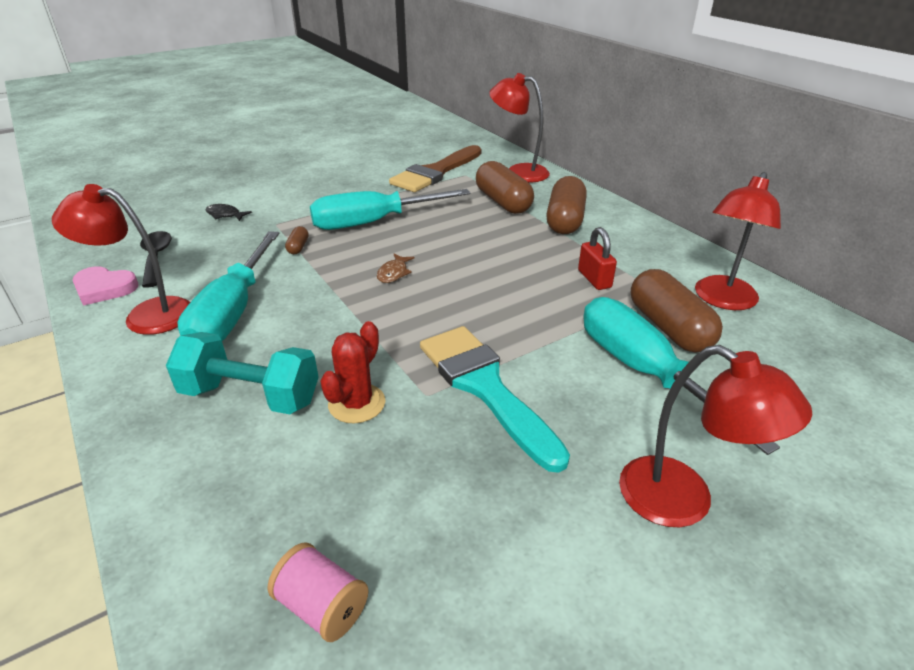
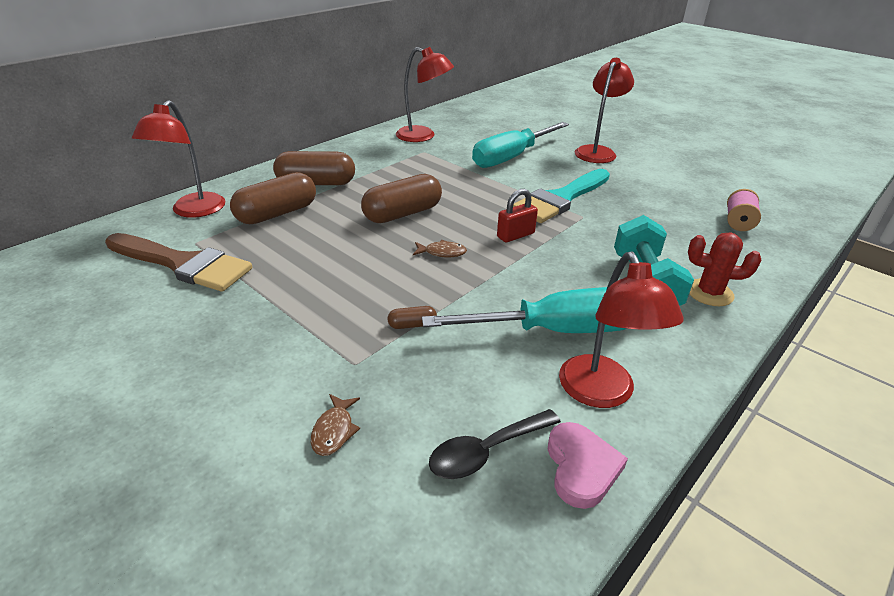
camera: 105 degrees left, 0 degrees up
black fish [206,204,252,221] -> brown fish [311,394,360,456]
turquoise screwdriver [310,189,470,230] -> none
red cactus [320,321,385,423] -> red cactus moved to [688,232,761,306]
red padlock [578,227,617,290] -> red padlock moved to [497,189,538,243]
brown capsule [631,269,723,353] -> brown capsule moved to [361,174,442,223]

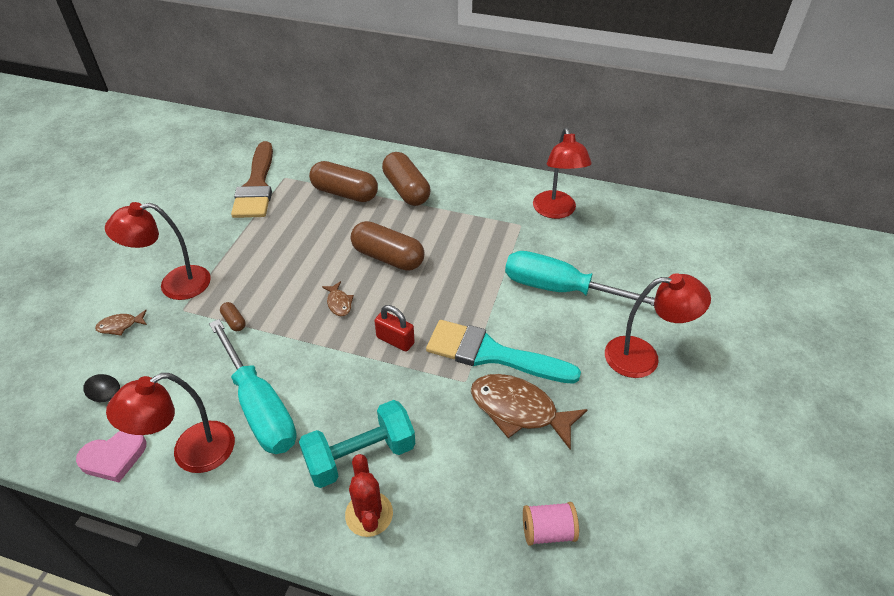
camera: 65 degrees right, 10 degrees up
red lamp [132,100,225,218] -> red lamp moved to [105,202,211,300]
none -> brown fish [471,374,588,450]

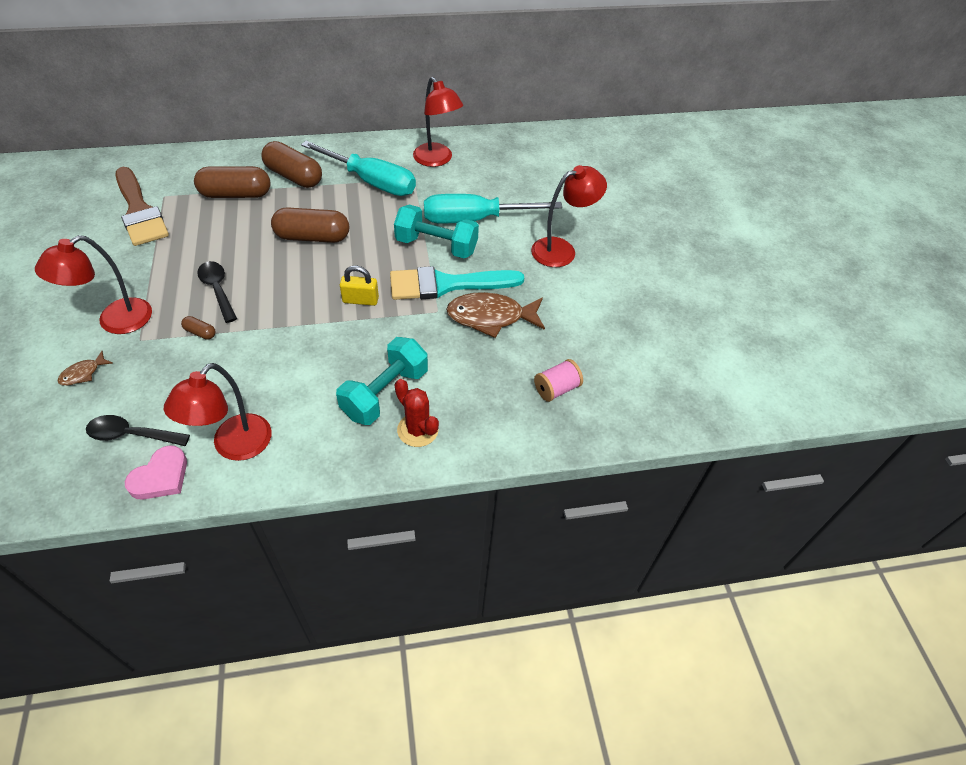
camera: 30 degrees left, 5 degrees up
turquoise screwdriver [209,319,296,454] -> turquoise screwdriver moved to [301,141,416,196]
brown fish [322,281,354,316] -> none
red padlock [374,305,415,351] -> yellow padlock [340,265,379,306]
none -> black spoon [197,261,237,323]
none -> turquoise dumbbell [394,205,479,259]

